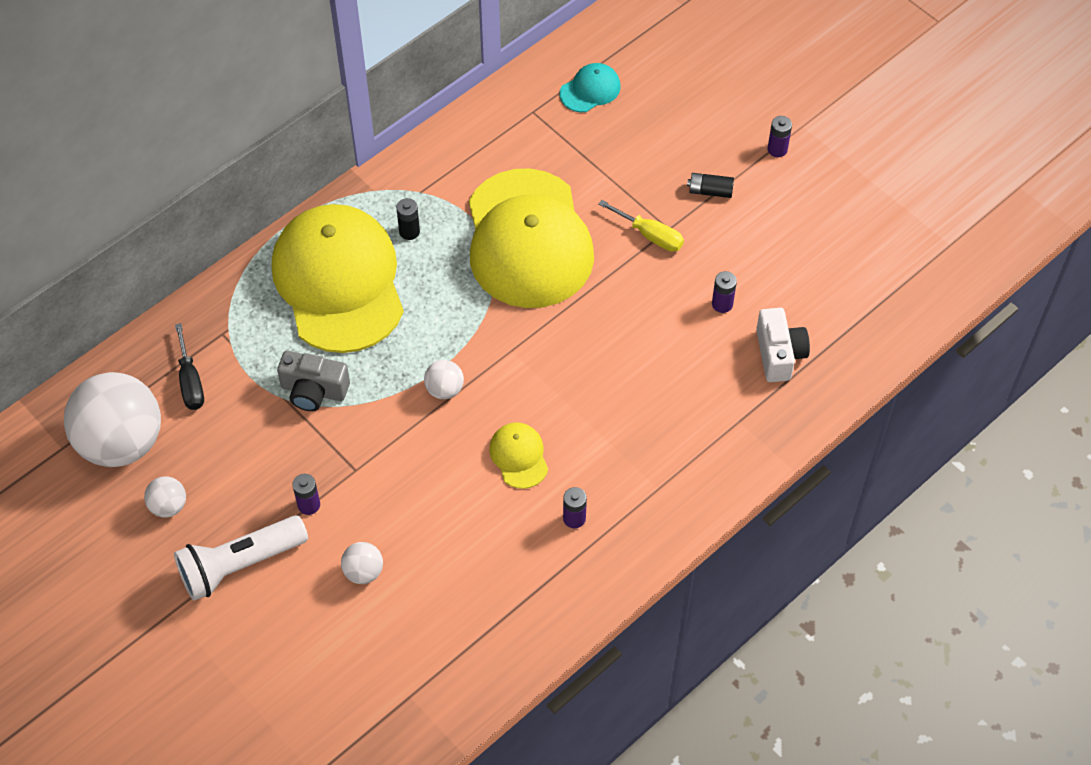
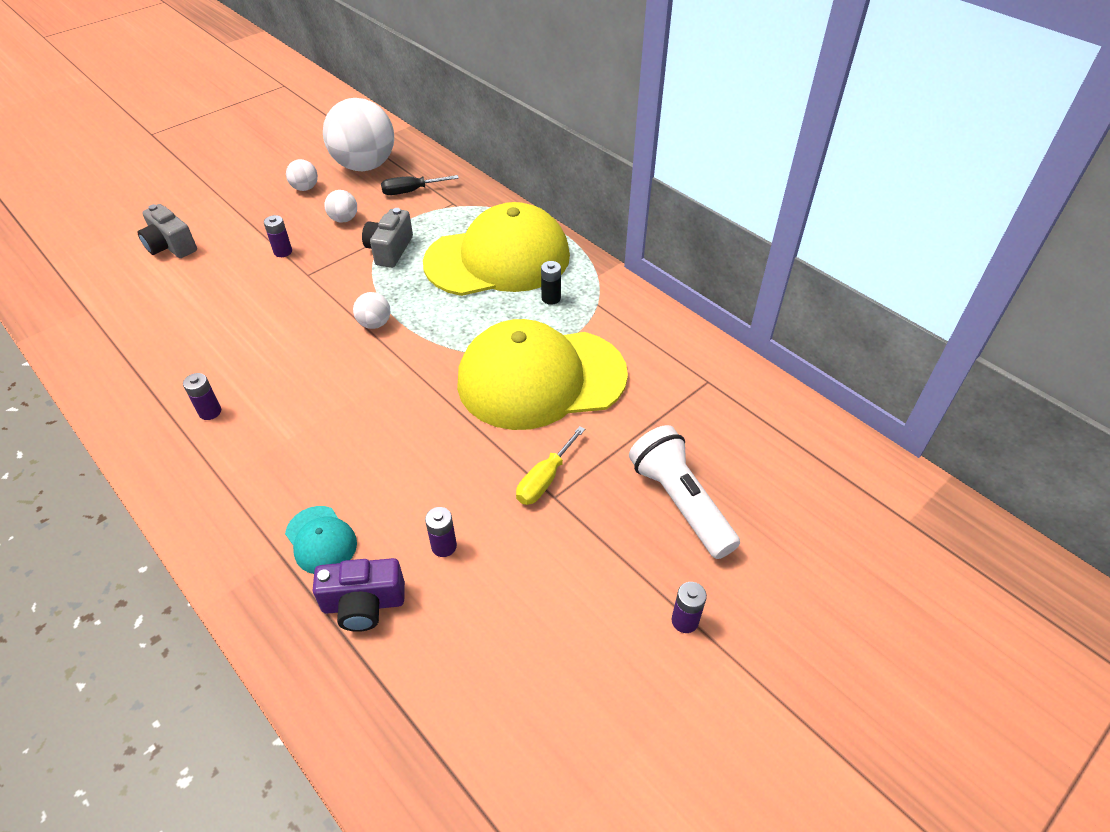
camera: 90 degrees right, 10 degrees down
white flashlight [174,515,308,601] -> white flashlight moved to [629,425,740,559]
white ball [341,542,383,584] -> white ball moved to [324,190,357,223]
yellow cap [489,422,548,489] -> none
turquoise cap [560,63,620,112] -> turquoise cap moved to [285,506,357,574]
black battery [687,173,734,198] -> none
white camera [756,308,810,382] -> purple camera [312,558,405,632]
none -> grey camera [137,204,197,258]

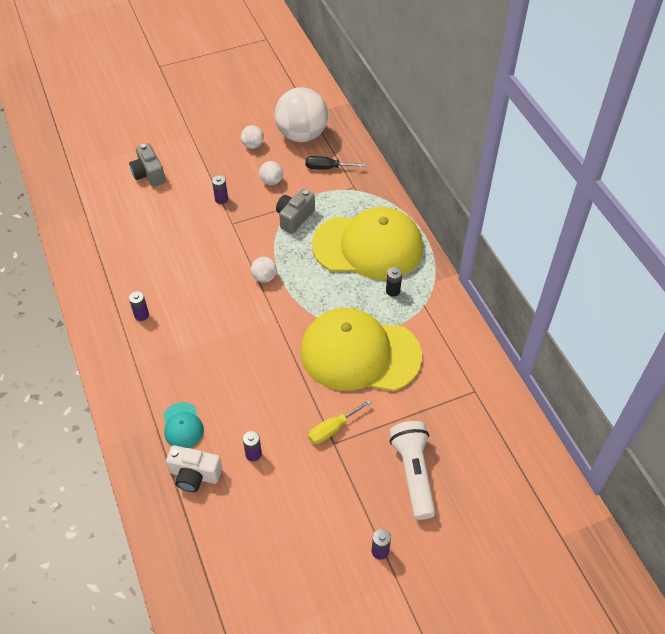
camera: 20 degrees right, 5 degrees up
purple camera [312,558,405,632] -> white camera [166,445,222,492]

